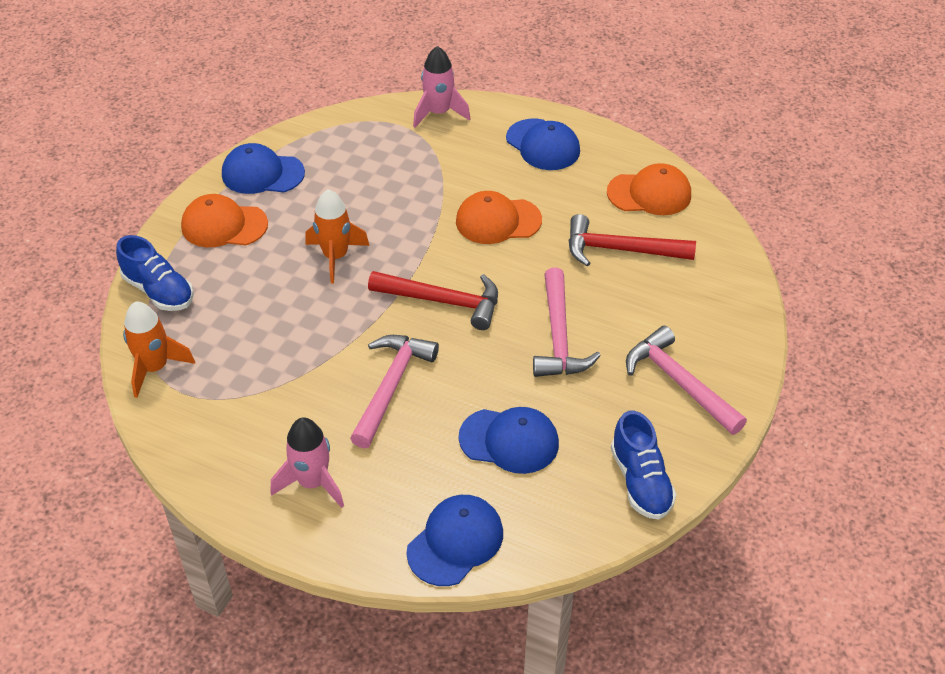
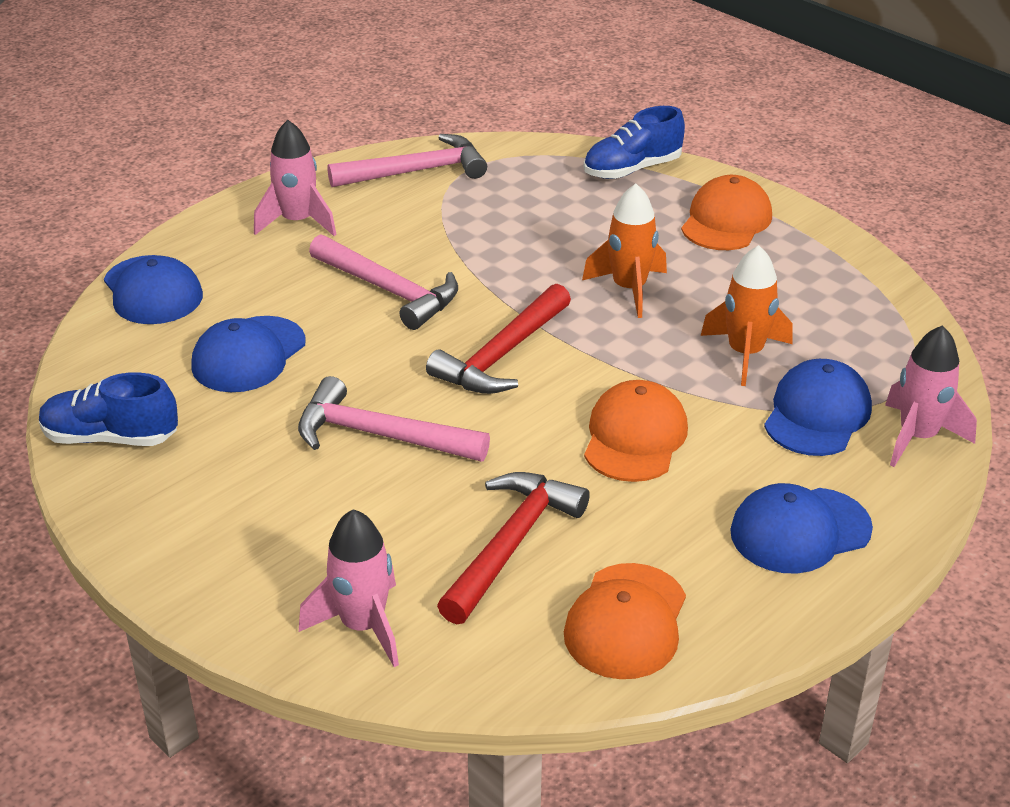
camera: 110 degrees right, 10 degrees down
orange rocket [123,301,195,398] -> orange rocket moved to [701,245,793,386]
blue cap [222,143,305,194] -> blue cap moved to [764,359,872,456]
pink hammer [626,326,747,435] -> pink hammer moved to [327,134,487,187]
none -> pink rocket [299,509,399,667]

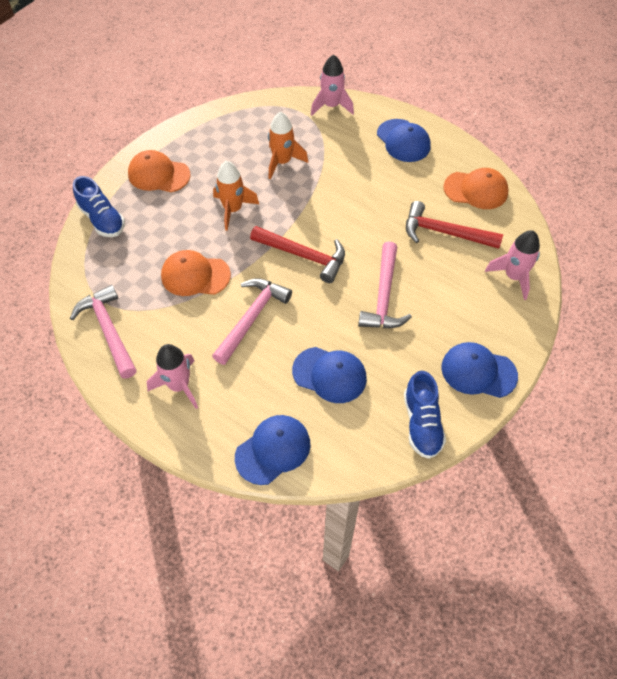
camera: 100 degrees left, 20 degrees up
orange cap [584,380,688,482] -> orange cap moved to [161,250,231,296]
blue cap [764,359,872,456] -> blue cap moved to [441,342,518,398]

